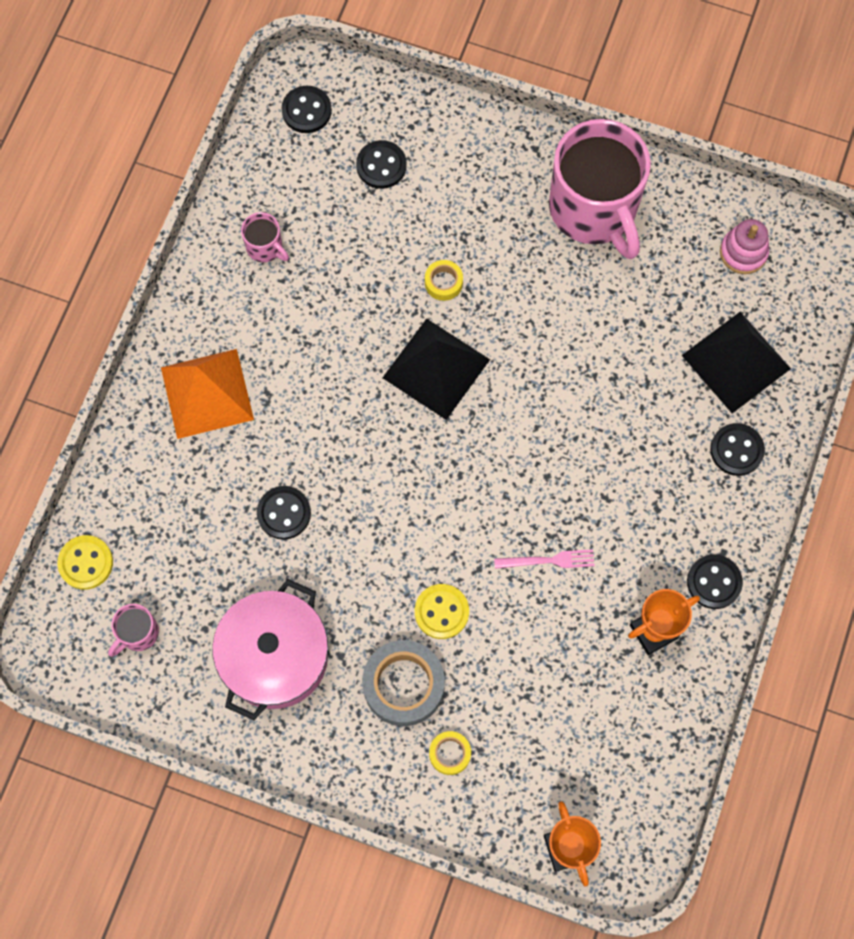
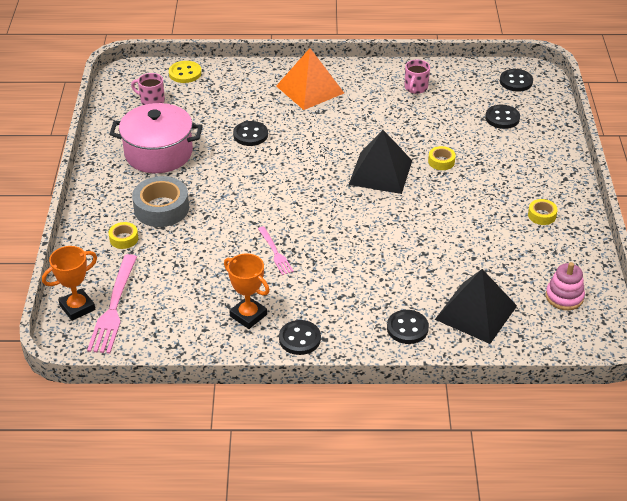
camera: 70 degrees right, 30 degrees down
yellow button [415,584,469,639] -> none
pink mug [549,119,651,259] -> yellow tape [528,199,558,225]
none -> pink fork [87,254,137,354]

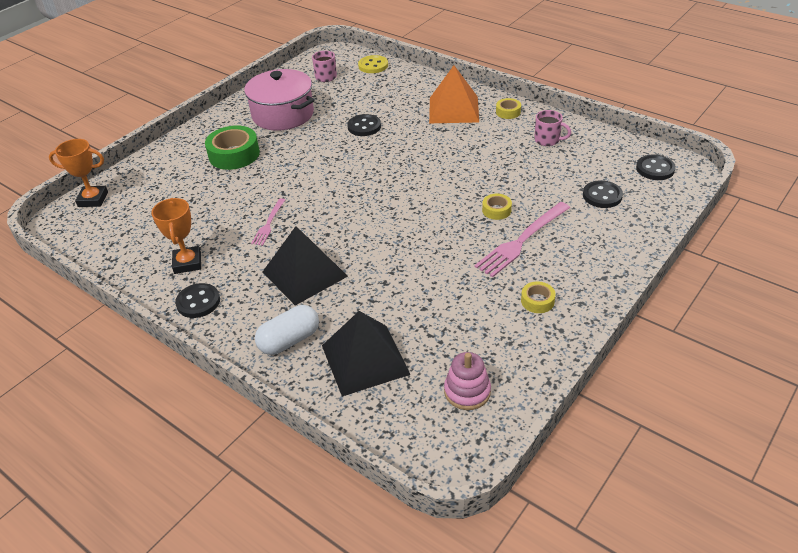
camera: 40 degrees right, 0 degrees up
pink fork [87,254,137,354] -> pink fork moved to [475,202,570,277]
yellow tape [108,222,138,249] -> yellow tape moved to [496,98,521,119]
grey tape [132,176,189,227] -> green tape [205,126,260,170]
black pyramid [349,130,412,194] -> black pyramid moved to [263,226,348,305]
black button [387,310,429,344] -> white capsule [255,305,319,355]
pink mug [404,60,430,94] -> pink mug turned 120 degrees counterclockwise [534,110,571,146]

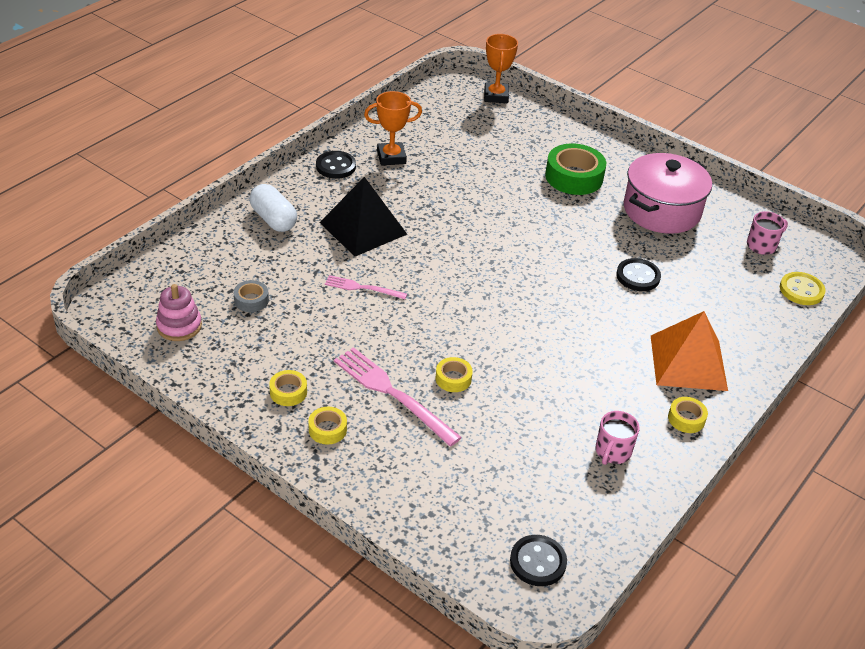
camera: 85 degrees right, 0 degrees up
pink fork [251,198,285,246] -> pink fork moved to [325,275,407,299]
black pyramid [322,311,411,397] -> none
black button [583,180,623,208] -> none
none -> grey tape [233,280,269,312]
none -> yellow tape [308,407,347,444]

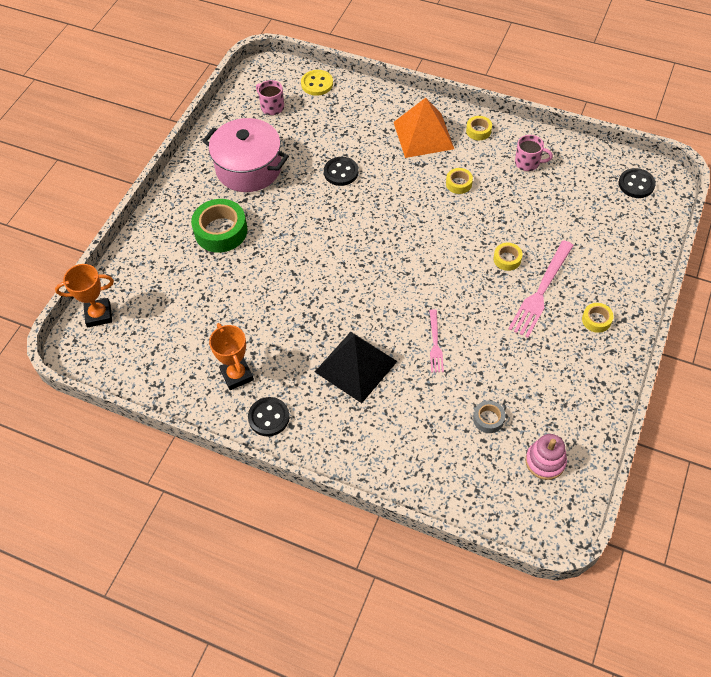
camera: 100 degrees left, 15 degrees up
white capsule [250,184,297,232] -> none
yellow tape [269,370,307,406] -> yellow tape moved to [446,168,473,194]

